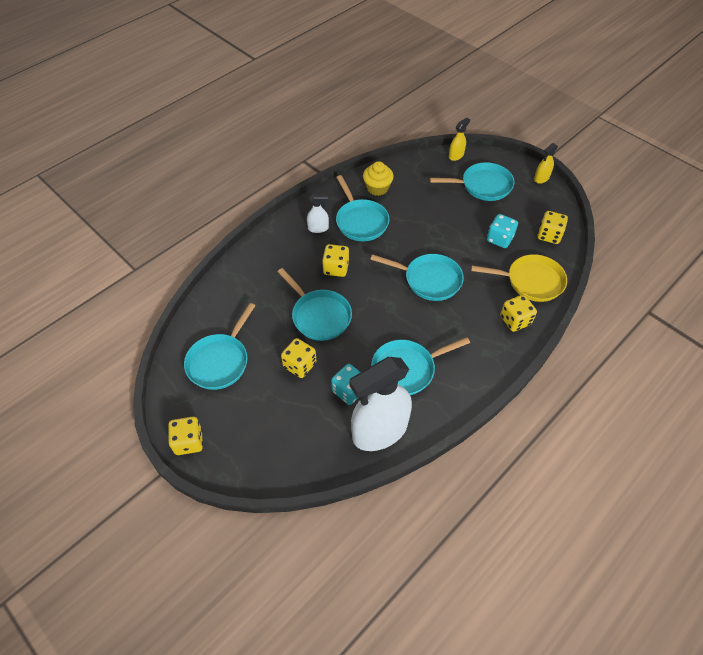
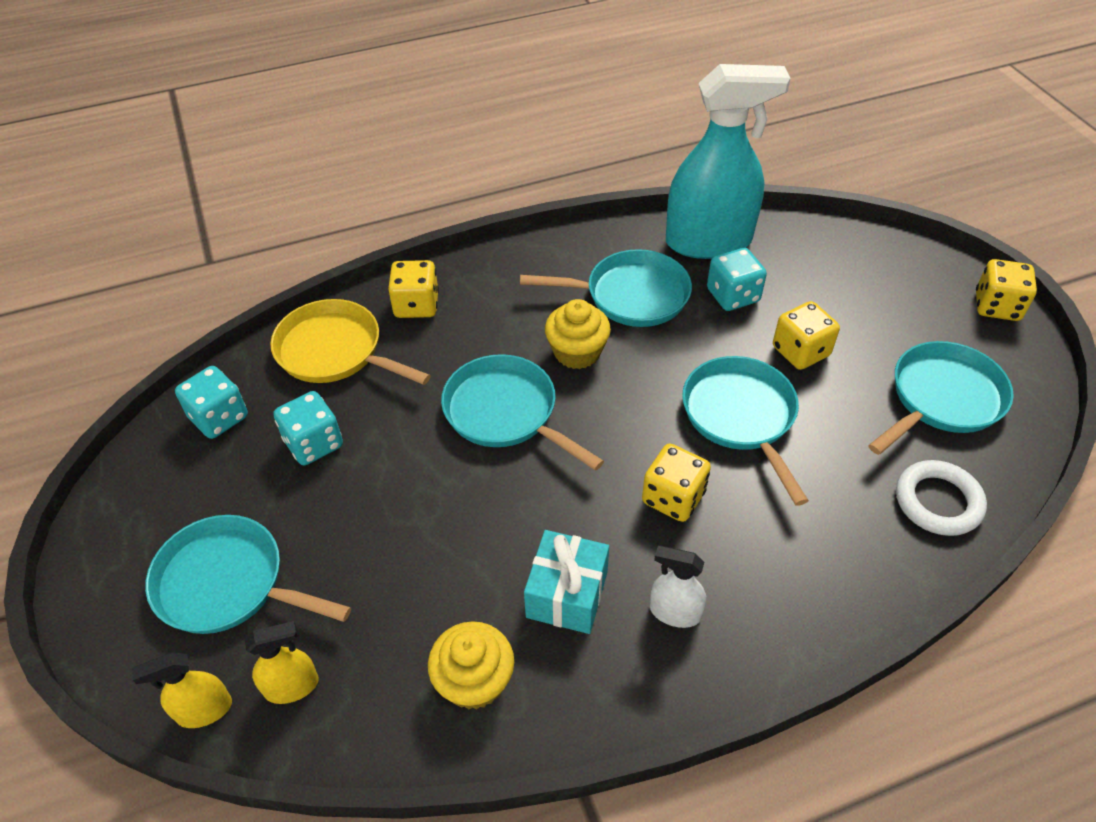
camera: 155 degrees left, 5 degrees down
turquoise pan [336,175,389,241] -> turquoise gift [524,530,609,634]
white spray bottle [349,357,412,451] -> turquoise spray bottle [666,64,790,259]
yellow spray bottle [534,143,558,184] -> yellow spray bottle moved to [245,621,319,704]
yellow dice [538,211,568,244] -> turquoise dice [175,366,248,439]
none -> yellow cupcake [545,299,611,369]
none -> white ring [896,460,987,536]

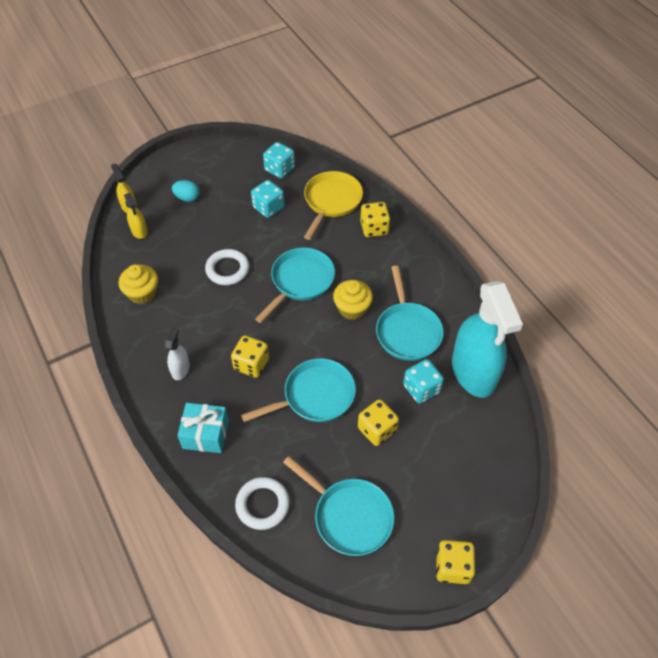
camera: 80 degrees right, 5 degrees up
turquoise pan [145,515,351,634] -> turquoise egg [172,180,200,202]
turquoise gift [524,530,609,634] -> turquoise gift moved to [177,403,229,453]
none -> white ring [205,249,249,285]

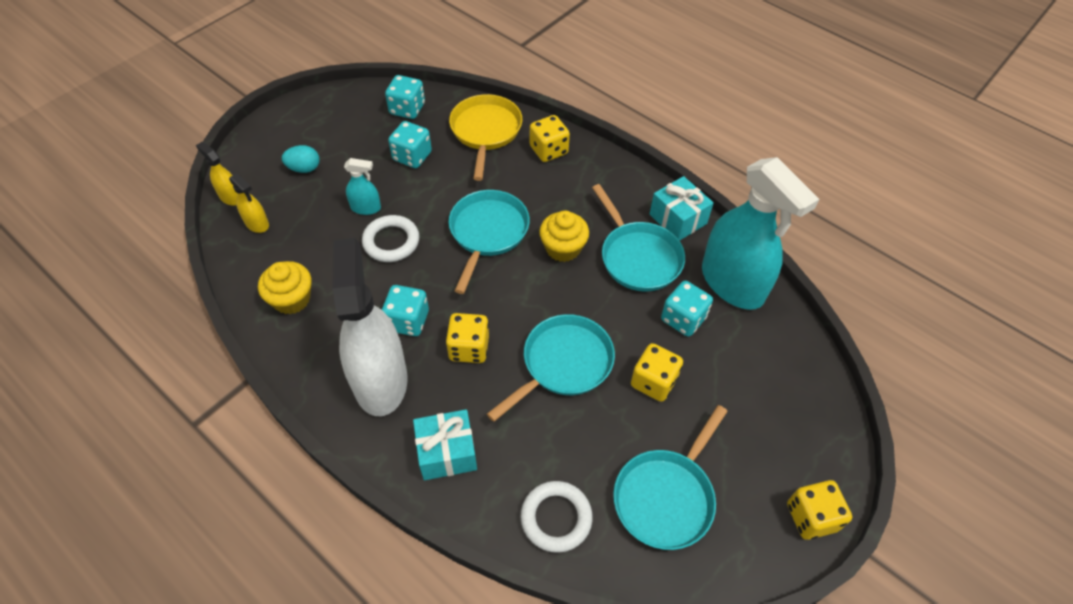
camera: 20 degrees left, 0 degrees up
white spray bottle [165,326,190,380] -> white spray bottle [332,238,407,416], size x2.32
turquoise pan [283,456,394,556] -> turquoise pan turned 105 degrees clockwise [613,405,728,550]
none -> turquoise spray bottle [344,158,381,215]
none -> turquoise dice [382,285,429,336]
none -> turquoise gift [650,176,714,241]

